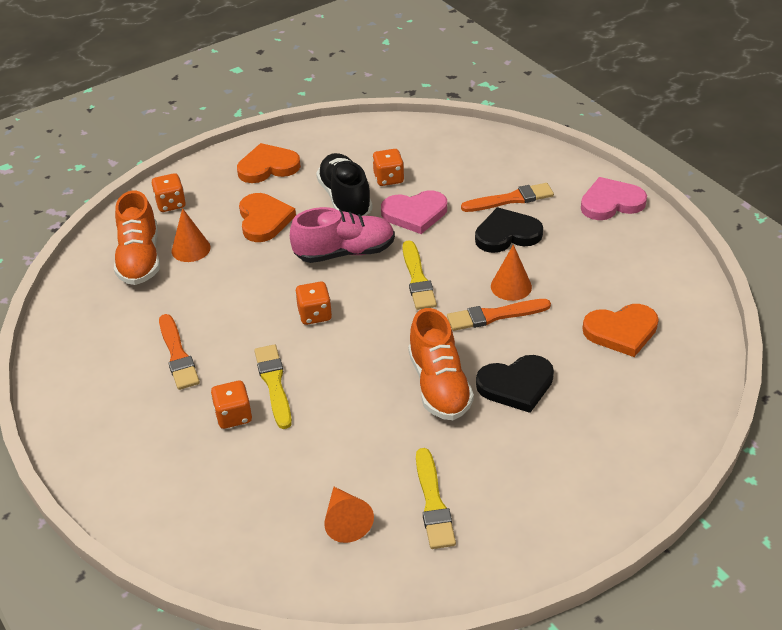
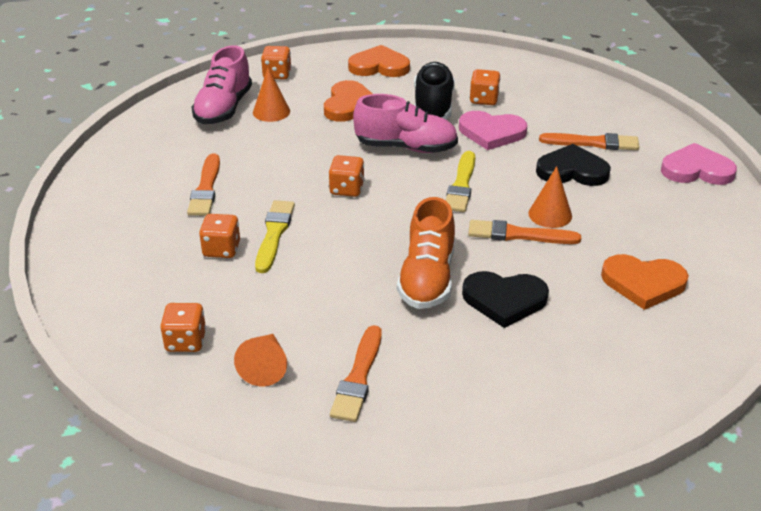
camera: 20 degrees right, 5 degrees down
orange shoe [114,191,160,285] -> pink shoe [192,46,252,124]
yellow brush [416,448,456,549] -> orange brush [330,325,382,422]
none -> orange dice [160,303,206,352]

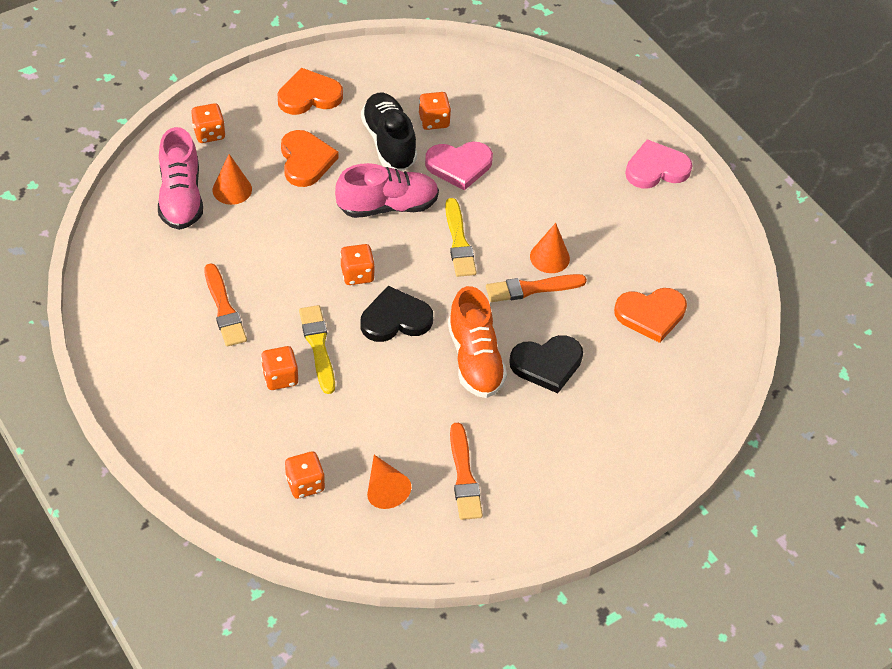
camera: 25 degrees left, 15 degrees up
black heart [536,144,611,186] -> black heart moved to [361,286,433,342]
orange brush [539,133,639,150] -> none

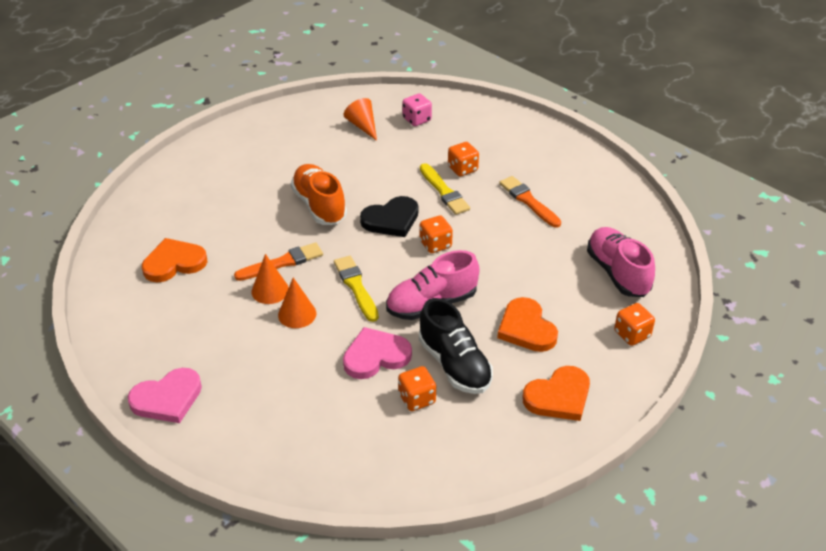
camera: 170 degrees right, 10 degrees down
orange cone [213,154,252,205] -> orange cone moved to [278,277,316,328]
orange dice [285,451,325,499] -> pink dice [402,93,432,126]
orange brush [450,423,483,520] -> none
black heart [509,335,583,393] -> none

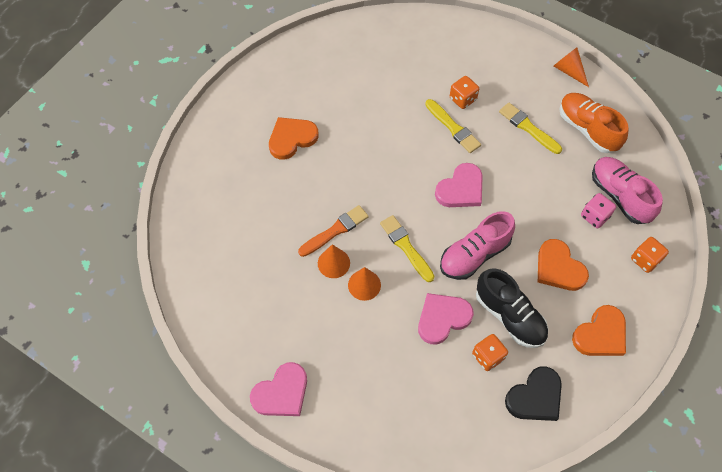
camera: 10 degrees left, 20 degrees up
orange heart [142,238,208,283] -> orange heart moved to [269,117,319,160]
orange shoe [291,164,347,225] -> orange shoe moved to [559,93,628,153]
orange cone [343,98,377,141] -> orange cone moved to [554,48,589,87]
black heart [360,196,419,237] -> black heart moved to [505,366,562,421]
pink dice [402,93,432,126] -> pink dice moved to [581,193,616,228]
orange dice [419,215,453,253] -> pink heart [435,163,483,207]
orange brush [499,176,561,228] -> yellow brush [499,102,562,154]

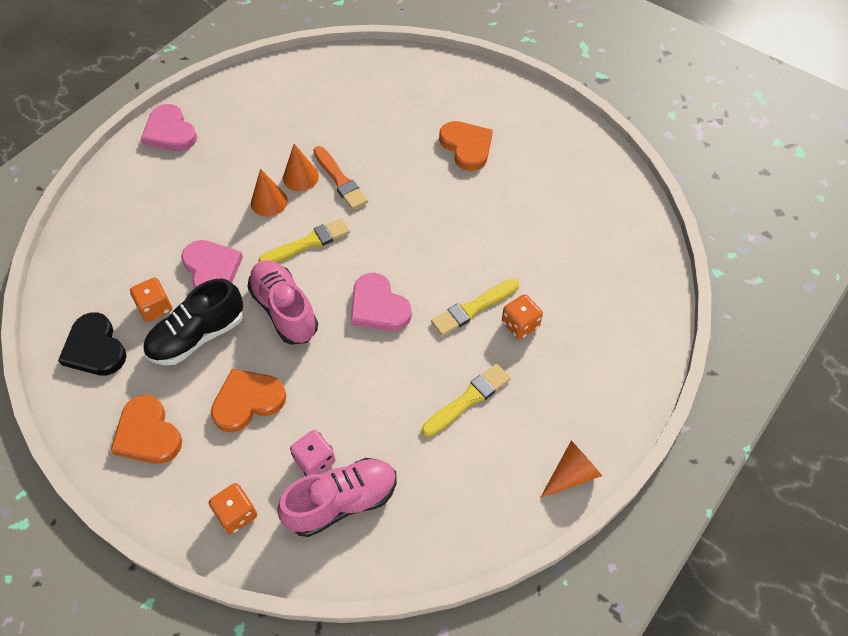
camera: 95 degrees right, 5 degrees down
orange shoe [559,93,628,153] -> none

